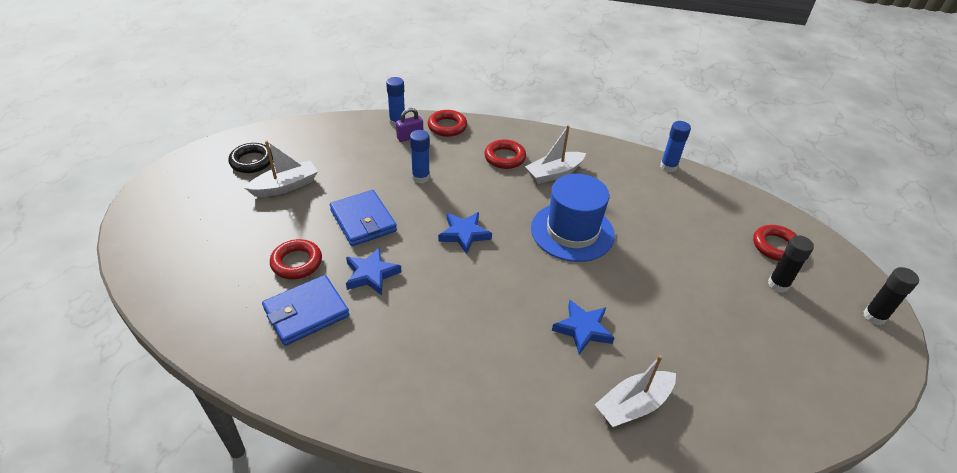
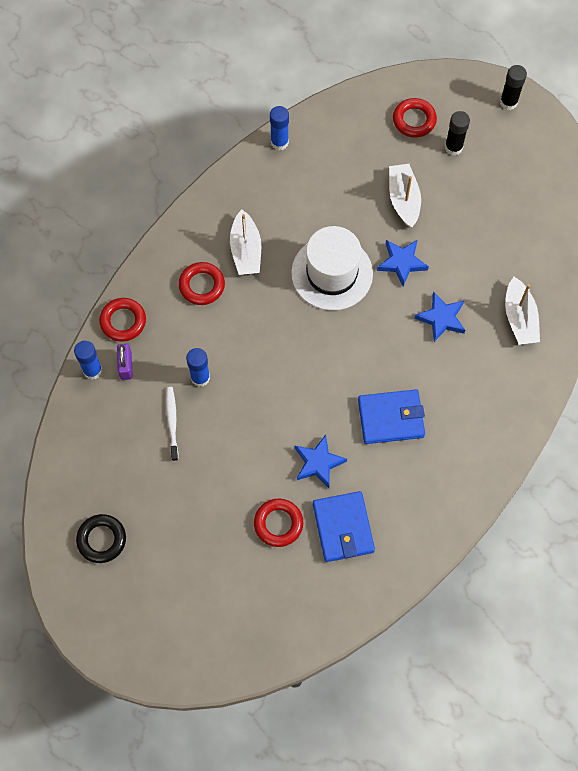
camera: 65 degrees left, 25 degrees up
white boat [245,140,318,197] -> white boat moved to [389,164,421,228]
blue wallet [330,190,397,246] -> blue wallet moved to [358,389,425,444]
blue star [438,212,492,255] -> blue star moved to [377,240,429,287]
blue hat [531,174,615,262] -> white hat [291,226,373,311]
none -> white toothbrush [166,387,178,461]

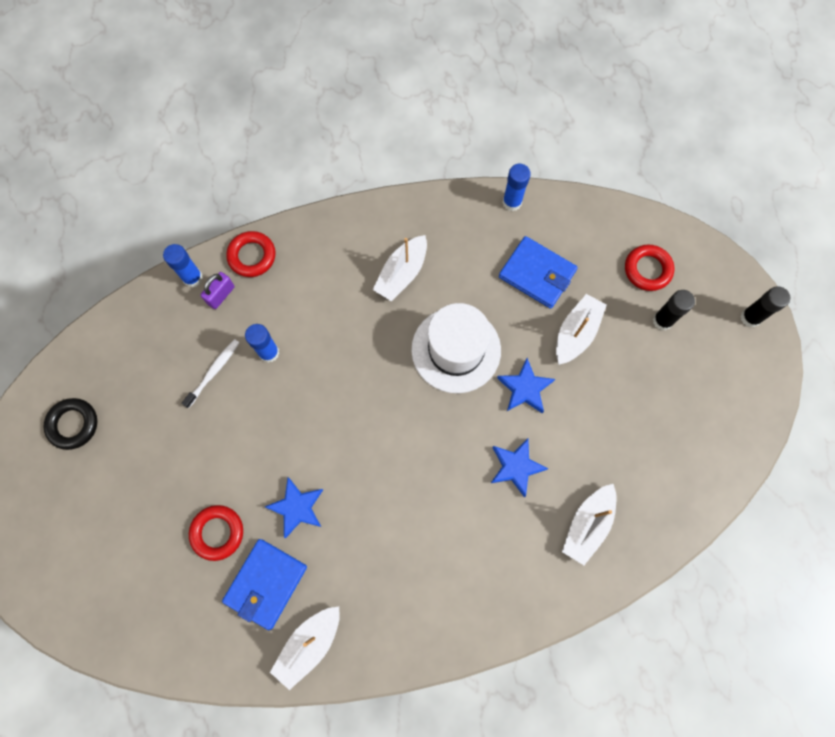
camera: 40 degrees right, 5 degrees up
red ring [179,262,225,305] -> none
blue wallet [358,389,425,444] -> blue wallet moved to [499,236,578,309]
none -> white boat [270,607,340,690]

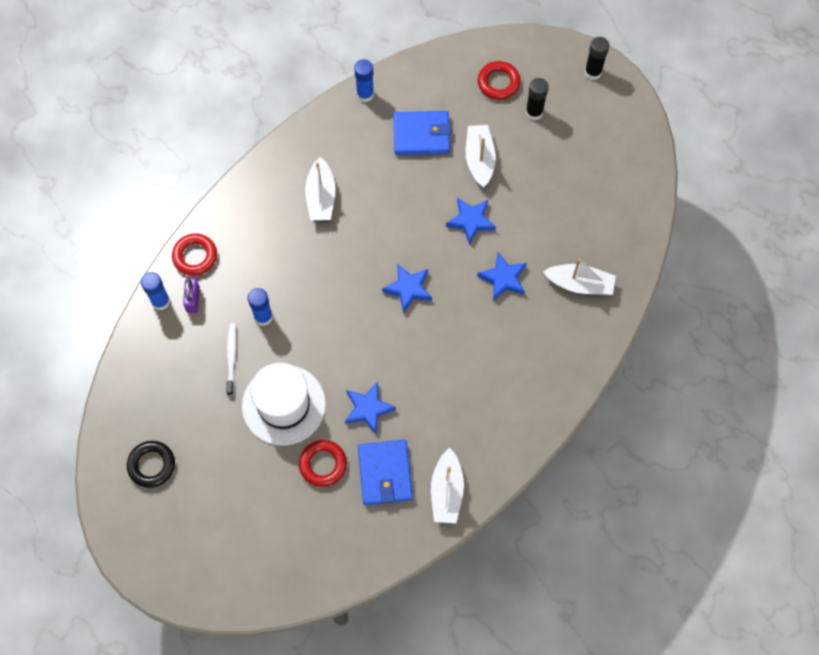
camera: 35 degrees left, 5 degrees down
white hat [411,303,501,393] -> white hat moved to [242,363,326,445]
white boat [562,484,617,565] -> white boat turned 75 degrees counterclockwise [543,258,616,295]
none -> blue star [382,263,432,313]

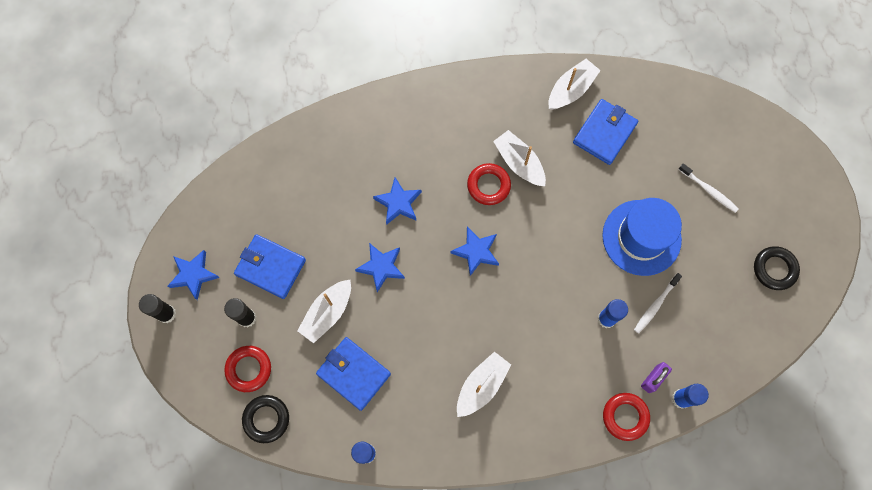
camera: 140 degrees left, 5 degrees up
white hat [242,363,326,445] -> blue hat [602,198,682,276]
red ring [299,440,347,487] -> red ring moved to [467,163,511,205]
blue star [345,382,396,434] -> blue star moved to [168,250,220,300]
white boat [543,258,616,295] -> white boat moved to [493,130,546,186]
none -> blue wallet [234,234,306,299]
none -> black ring [242,395,289,443]
none -> white toothbrush [678,163,739,213]

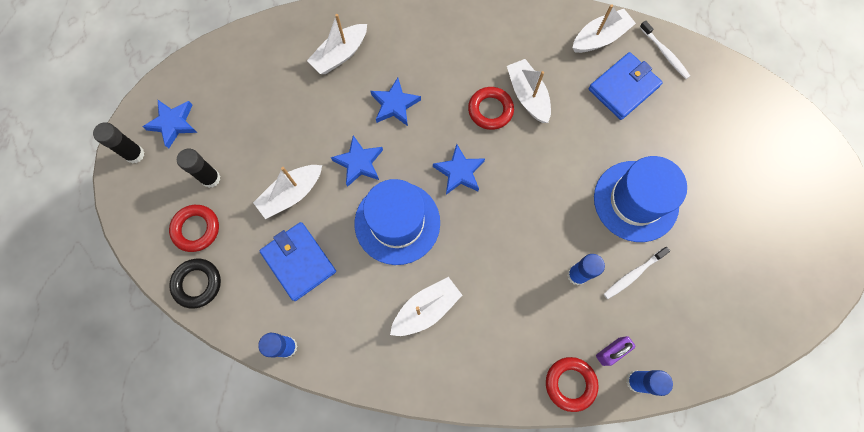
camera: 15 degrees right, 0 degrees up
blue wallet [234,234,306,299] -> none
white toothbrush [678,163,739,213] -> white toothbrush moved to [640,21,690,79]
black ring [754,246,800,290] -> none
none -> white boat [307,14,367,74]
none -> blue hat [355,179,440,265]

